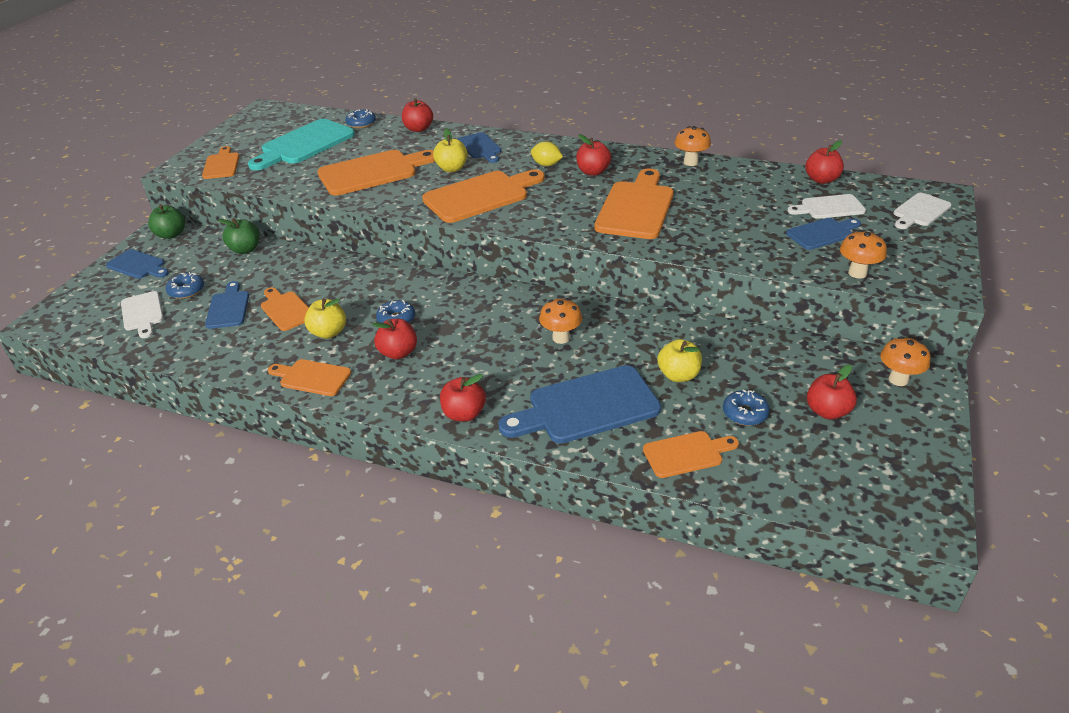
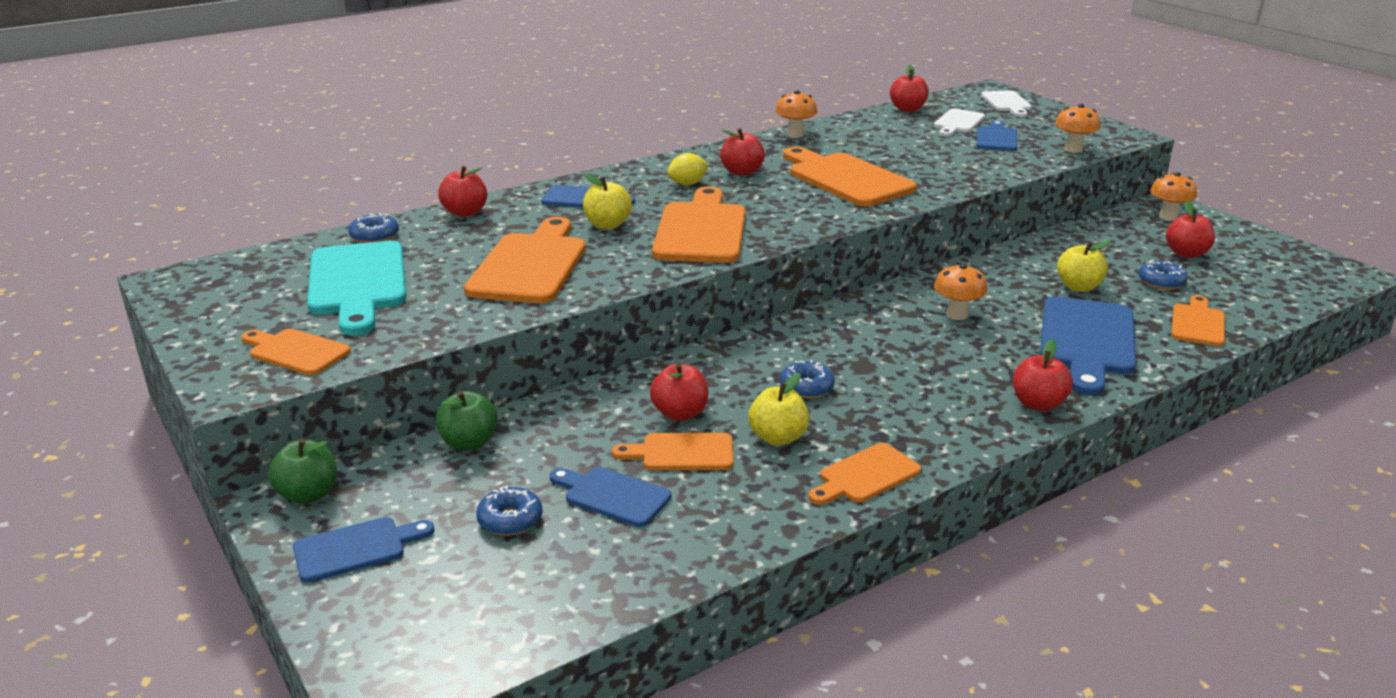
camera: 55 degrees left, 10 degrees down
white cutting board [121,291,164,338] -> none
red apple [372,319,417,359] -> red apple moved to [650,363,709,421]

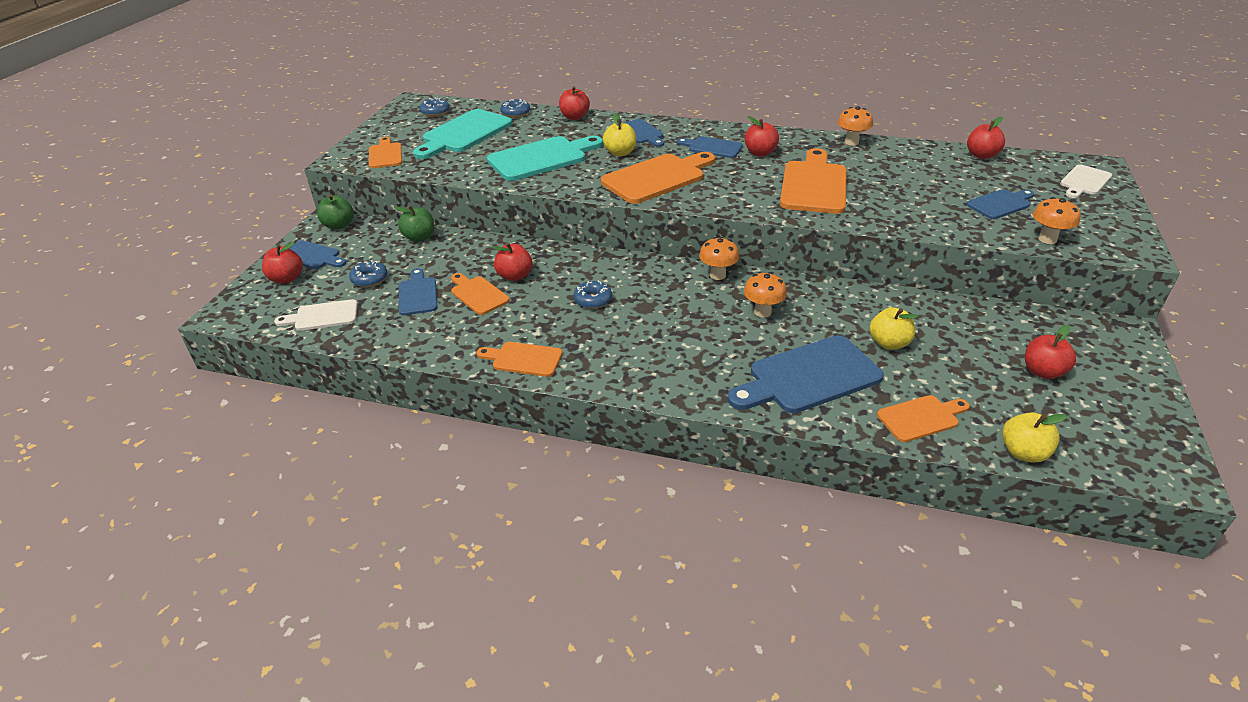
camera: 50 degrees right, 10 degrees up
orange cutting board [464,217,586,303] -> turquoise cutting board [487,136,603,181]
yellow lemon [667,153,709,185] -> blue cutting board [677,136,743,158]
yellow apple [748,373,809,446] -> yellow apple moved to [1002,412,1067,463]
white cutting board [934,109,985,136] -> white cutting board moved to [274,299,358,331]
red apple [1013,339,1073,411] -> red apple moved to [262,242,303,283]
blue donut [1138,260,1188,290] -> blue donut moved to [419,98,450,117]
orange mushroom [1150,172,1197,221] -> orange mushroom moved to [699,237,739,280]

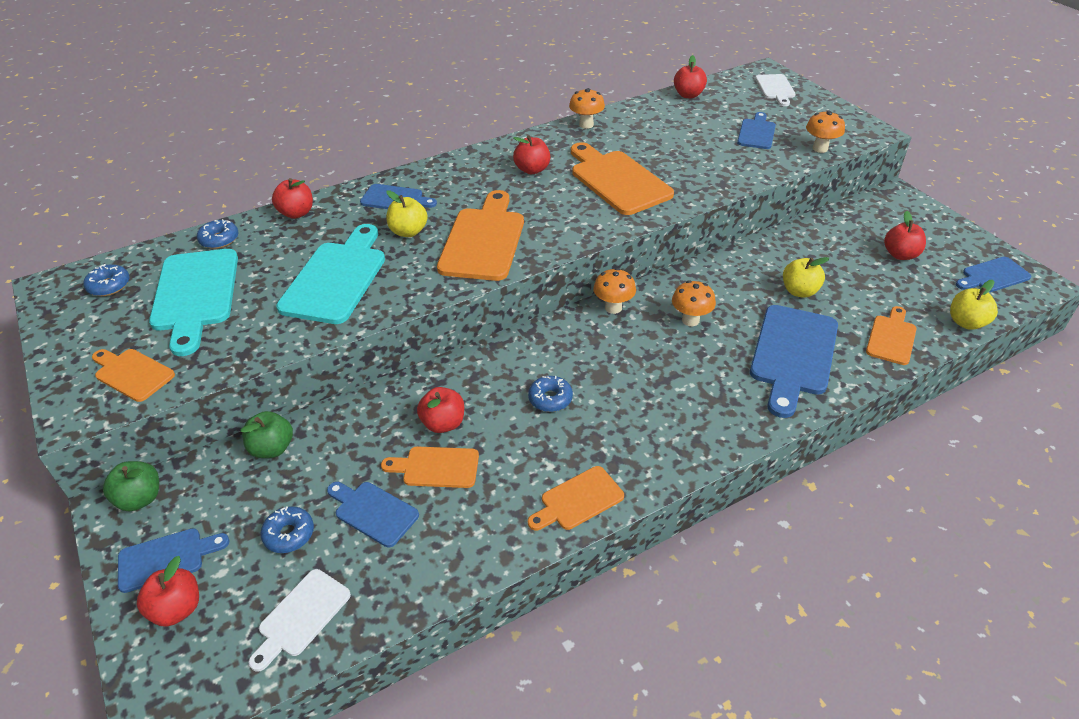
camera: 45 degrees left, 5 degrees up
blue cutting board [677,136,743,158] -> blue cutting board moved to [956,257,1031,292]

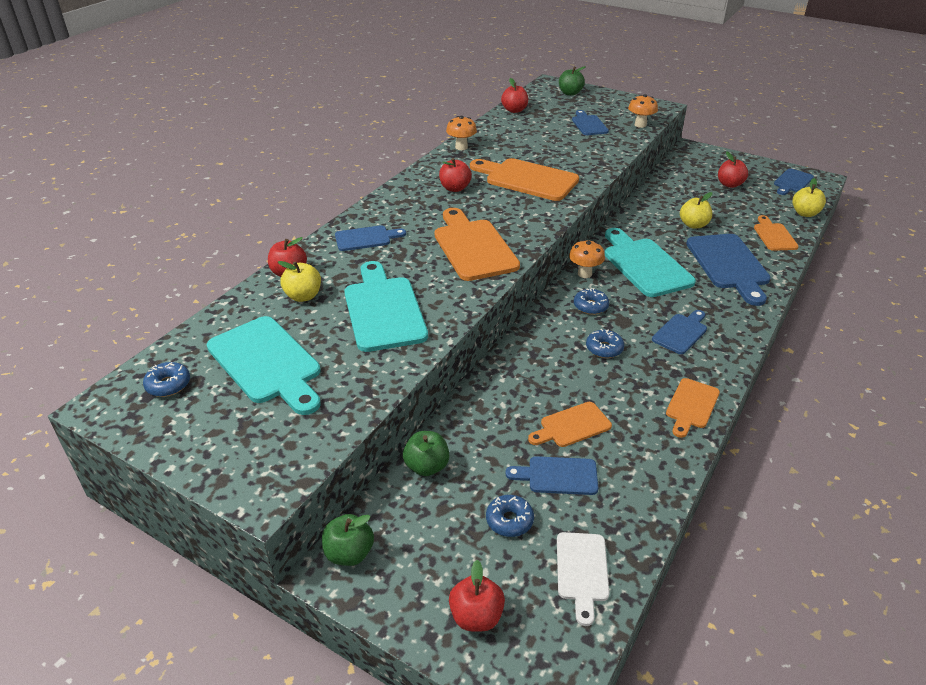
camera: 30 degrees left, 5 degrees down
orange cutting board [92,349,175,402] -> none
blue cutting board [118,528,229,593] -> blue cutting board moved to [652,310,707,354]
blue donut [197,219,239,249] -> blue donut moved to [574,288,609,315]
yellow apple [386,190,428,237] -> yellow apple moved to [278,261,321,302]
red apple [417,387,464,433] -> none
orange mushroom [672,280,716,326] -> turquoise cutting board [605,228,696,297]
white cutting board [755,74,795,106] -> green apple [559,66,586,96]

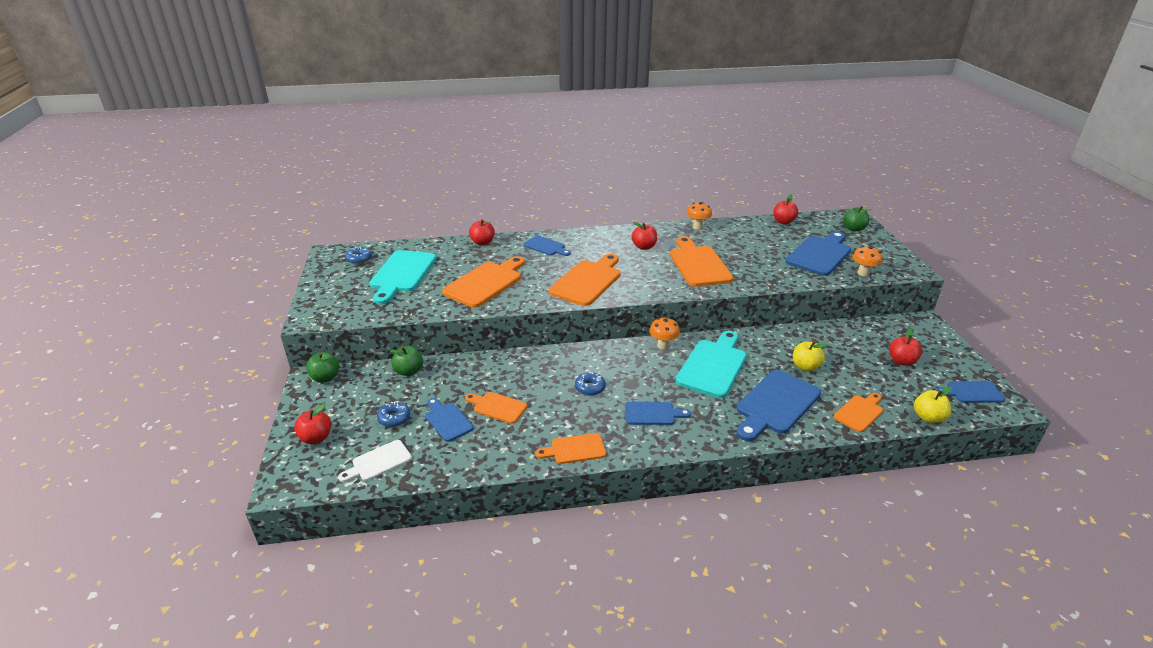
camera: 50 degrees right, 5 degrees down
yellow apple [278,261,321,302] -> none
turquoise cutting board [344,261,428,352] -> orange cutting board [442,256,525,308]
blue cutting board [572,110,609,135] -> blue cutting board [785,231,851,276], size x1.78
blue donut [574,288,609,315] -> none

